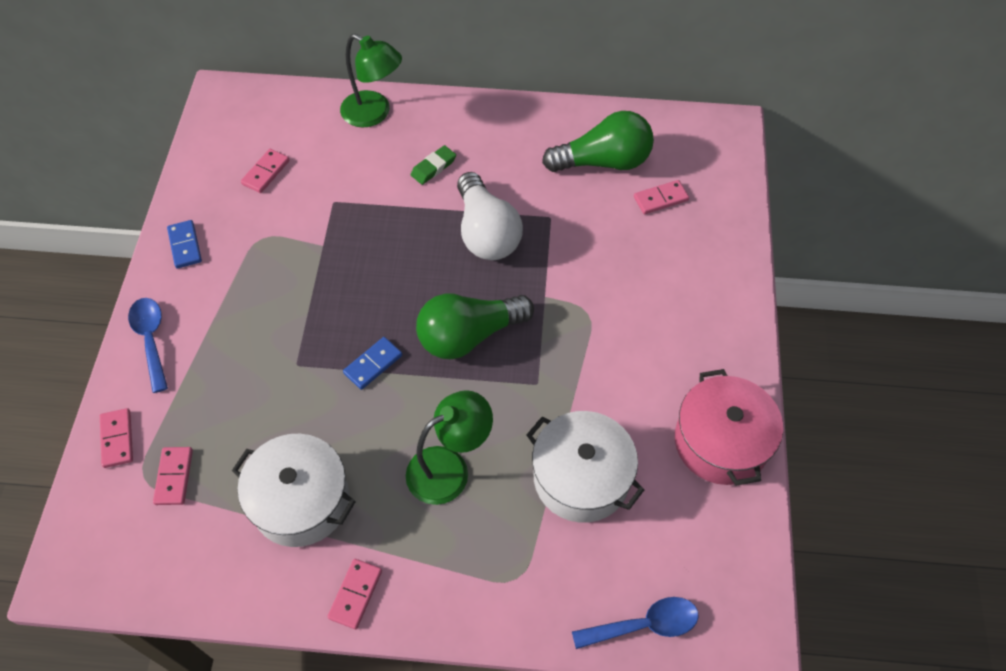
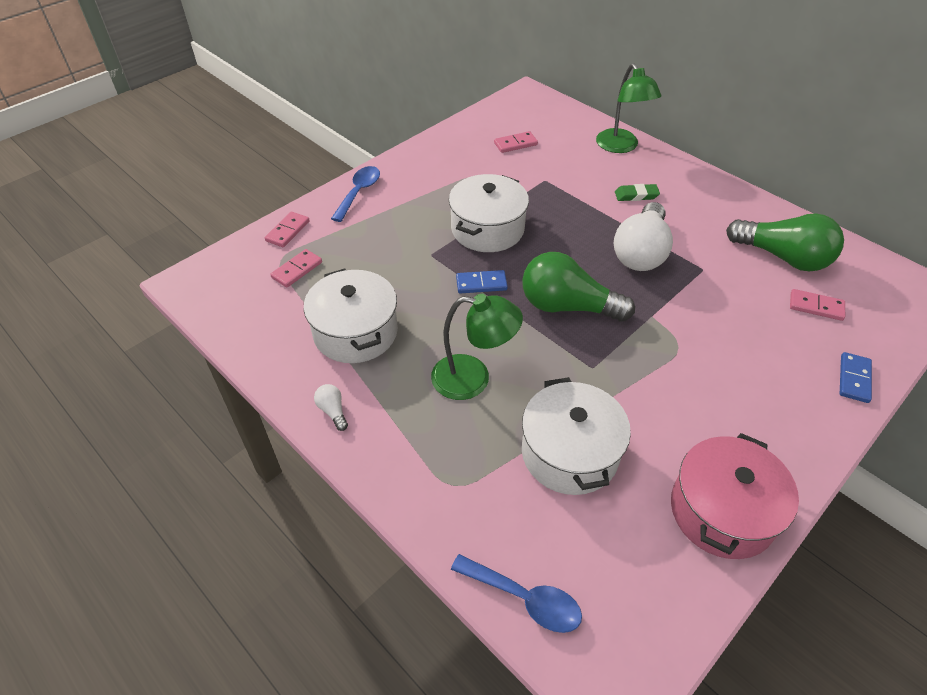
camera: 40 degrees right, 10 degrees down
blue domino [167,220,202,268] -> blue domino moved to [840,352,872,403]
pink domino [328,559,382,629] -> white light bulb [314,384,348,431]
none -> white pot [449,174,529,252]

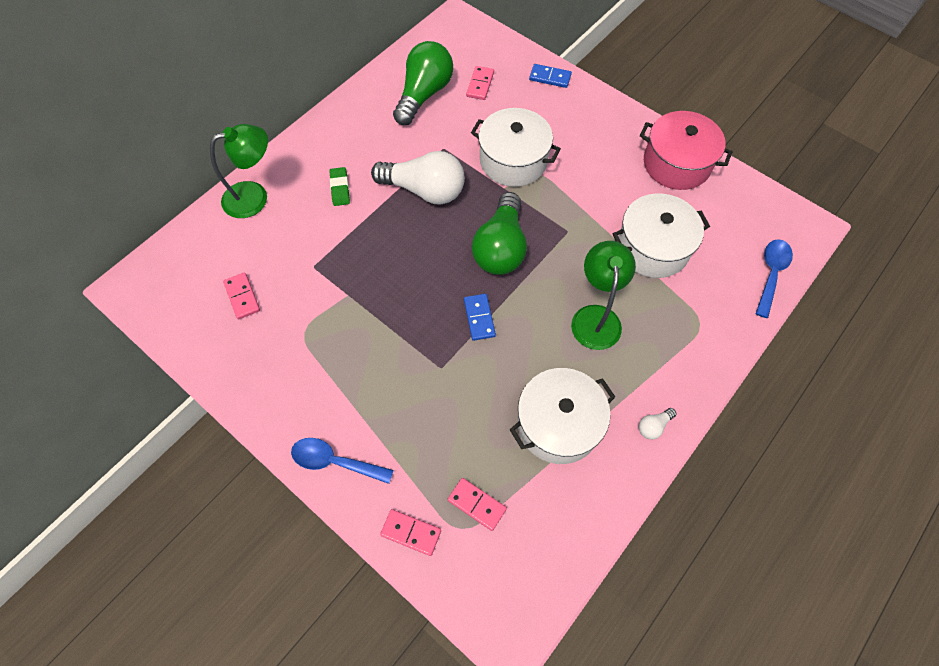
camera: 95 degrees left, 15 degrees up
white pot [449,174,529,252] -> white pot moved to [471,108,561,187]

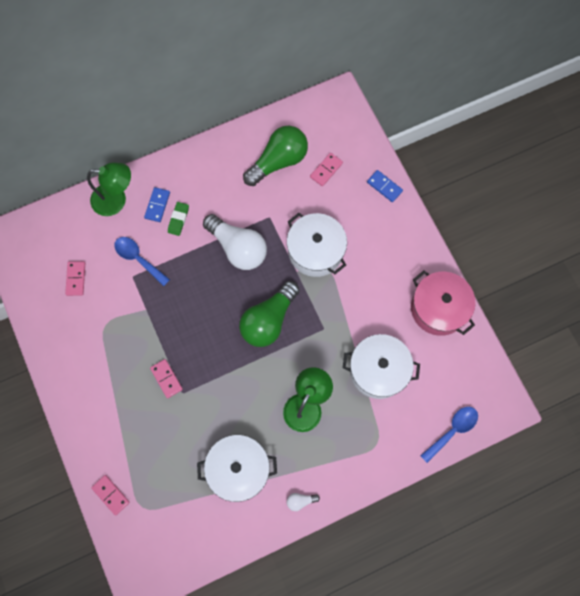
camera: 25 degrees right, 10 degrees up
blue spoon [291,438,394,484] -> blue spoon moved to [114,237,170,286]
pink domino [448,478,507,531] -> pink domino moved to [150,359,183,398]
blue domino [464,294,496,341] -> blue domino moved to [144,187,170,222]

